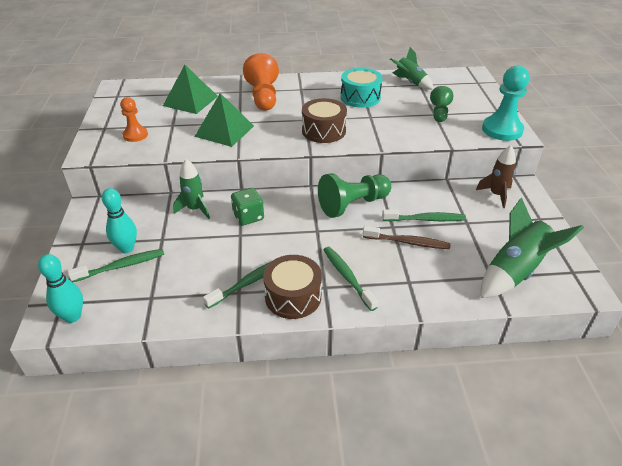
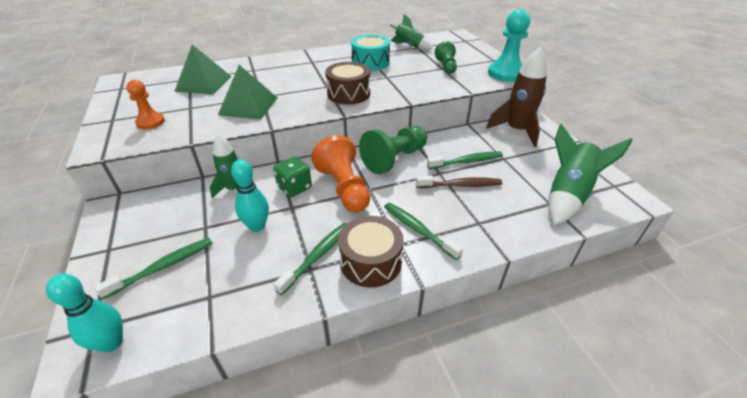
camera: 15 degrees left, 0 degrees up
turquoise bowling pin [102,188,137,253] -> turquoise bowling pin moved to [231,159,269,232]
orange pawn [243,53,279,111] -> orange pawn moved to [311,135,370,212]
brown rocket [476,145,516,208] -> brown rocket [486,47,547,147], size x1.57

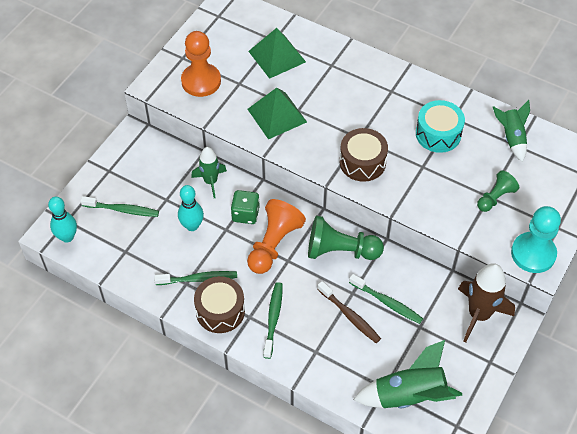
camera: 50 degrees right, 15 degrees up
orange pawn [126,80,165,129] -> orange pawn [181,31,221,97], size x1.66

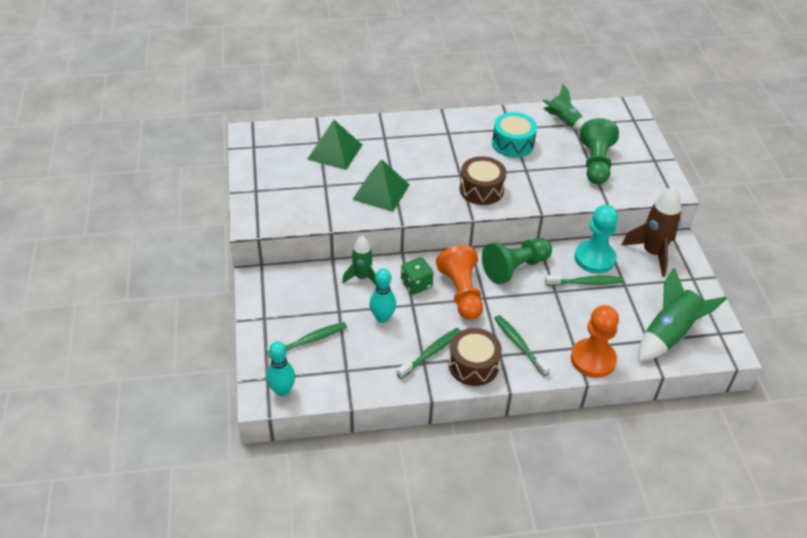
camera: 40 degrees left, 10 degrees down
orange pawn [181,31,221,97] -> orange pawn moved to [571,305,619,378]
brown toothbrush [317,281,381,343] -> none
green pawn [477,170,519,212] -> green pawn [580,118,619,184], size x1.66
turquoise pawn [511,206,561,273] -> turquoise pawn moved to [575,205,618,273]

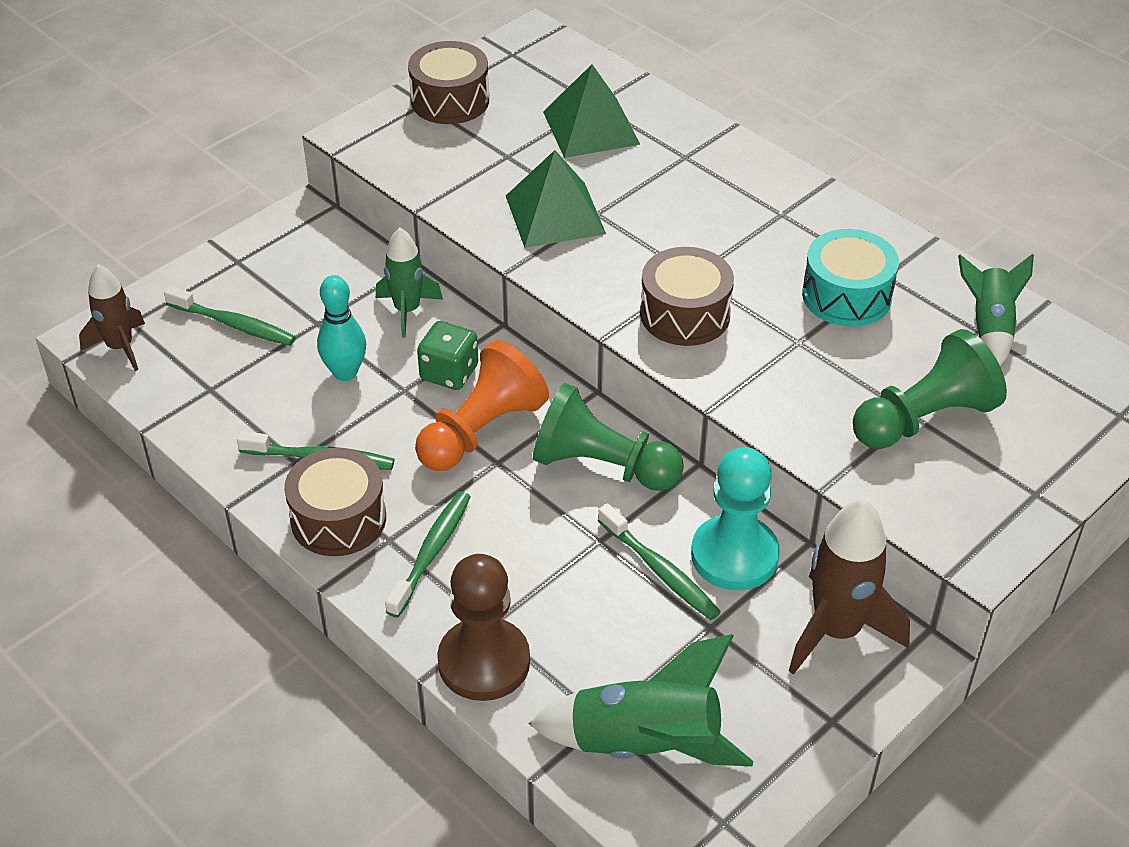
camera: 55 degrees right, 0 degrees up
turquoise bowling pin [266,341,295,396] -> brown rocket [79,264,145,371]
orange pawn [571,305,619,378] -> brown pawn [437,554,530,701]
none -> brown drum [408,41,489,124]

